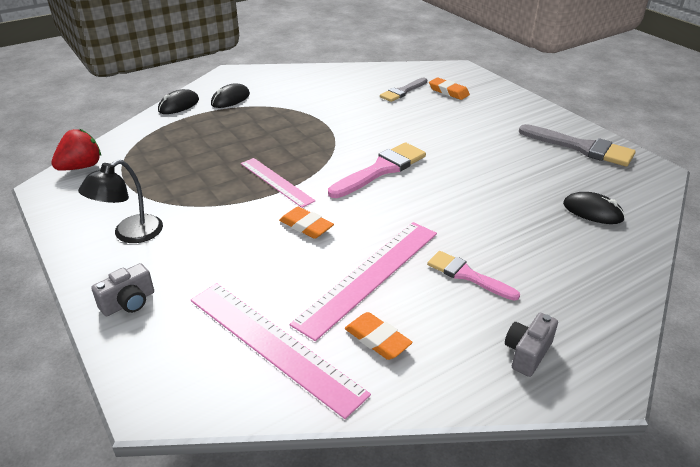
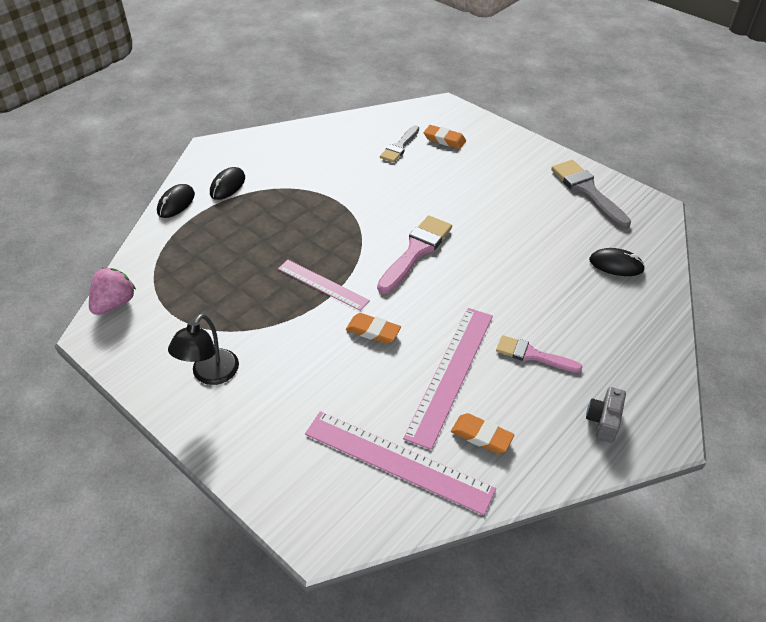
camera: 15 degrees left, 10 degrees up
red strawberry [51,129,101,171] -> pink strawberry [89,268,136,315]
grey camera [91,263,154,316] -> none
grey brush [519,124,636,167] -> grey brush turned 135 degrees counterclockwise [551,160,631,229]

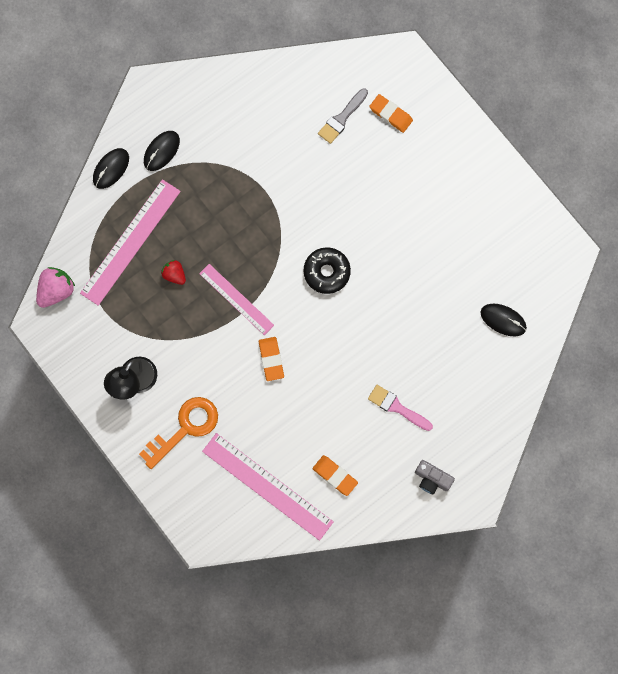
camera: 10 degrees right, 30 degrees up
orange eraser [346,313,401,344] -> orange eraser turned 45 degrees clockwise [259,337,284,381]
pink brush [377,215,452,294] -> black donut [303,247,351,294]
pink ruler [403,308,493,450] -> pink ruler moved to [80,179,181,306]
grey brush [551,160,631,229] -> none
grey camera [586,387,626,443] -> grey camera turned 90 degrees counterclockwise [415,460,455,494]
none -> orange key [139,397,218,469]
none -> red strawberry [161,260,186,285]

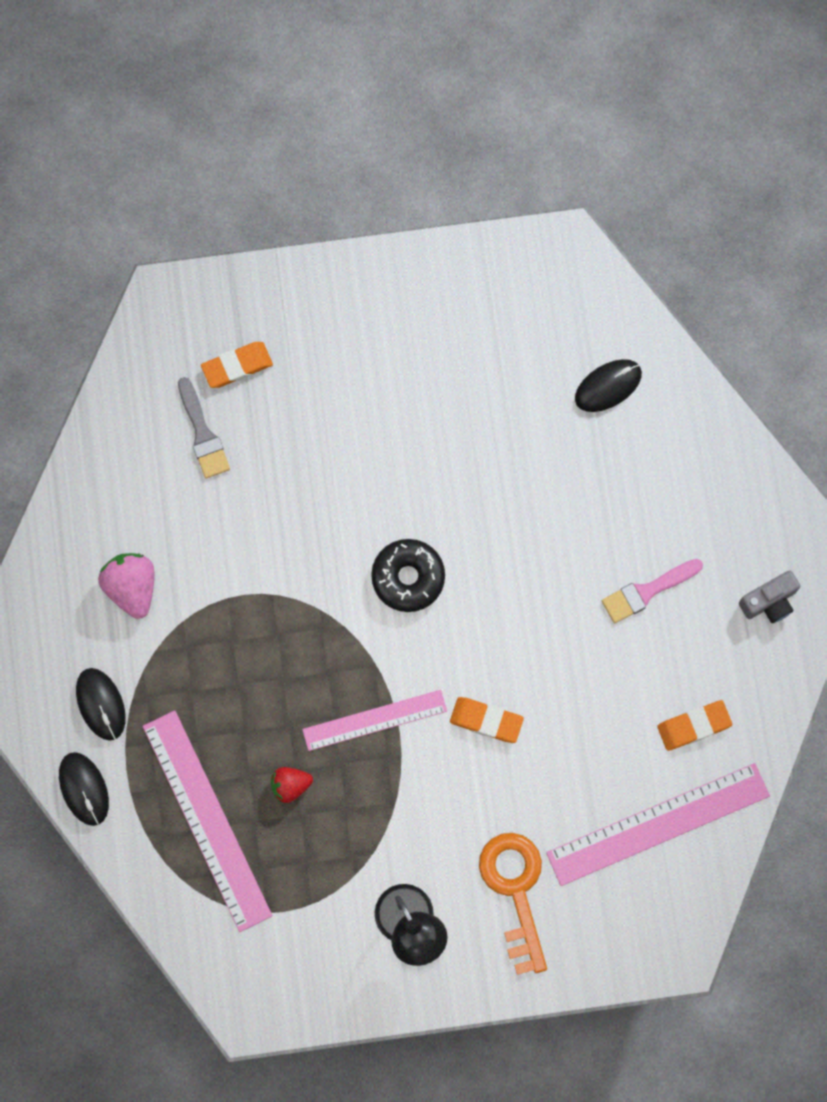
camera: 60 degrees left, 0 degrees up
pink strawberry [36,267,75,308] -> pink strawberry moved to [98,553,154,619]

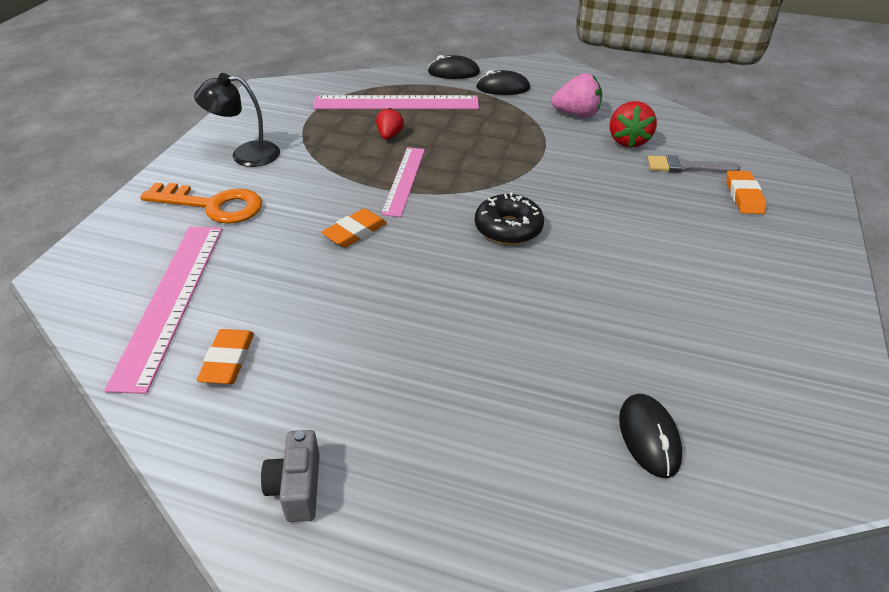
camera: 115 degrees right, 35 degrees down
pink brush [602,559,703,623] -> none
none -> red strawberry [610,101,657,148]

